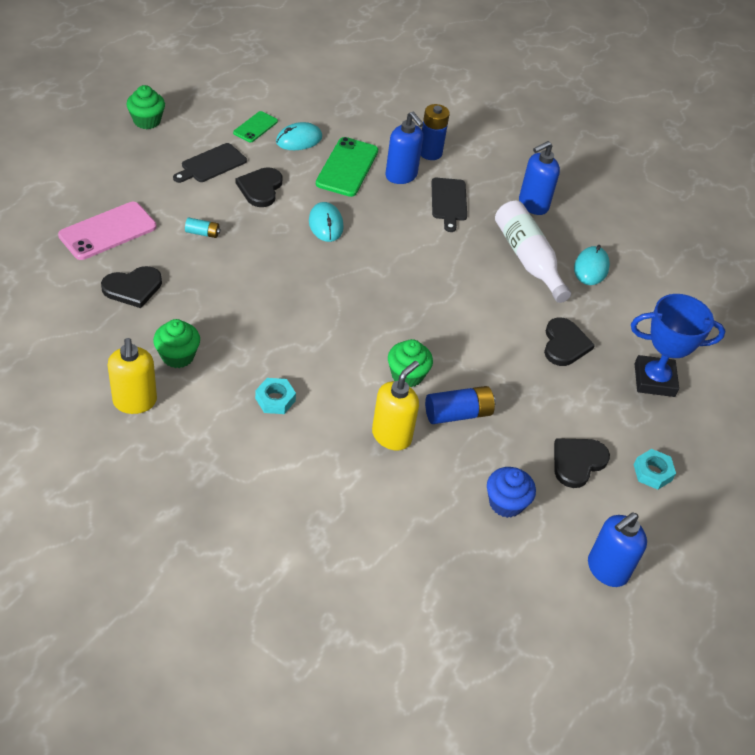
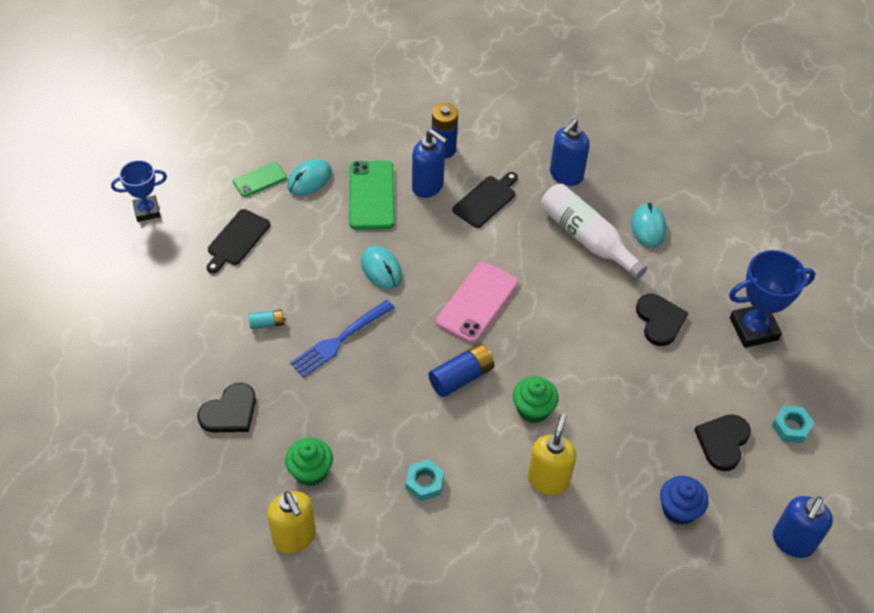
camera: 15 degrees left, 5 degrees up
pink phone [58,202,156,260] -> pink phone moved to [436,262,518,343]
green cupcake [126,85,165,129] -> blue trophy [111,160,167,222]
green phone [233,111,278,143] -> green phone turned 45 degrees clockwise [233,162,287,197]
black heart [236,167,283,207] -> none
blue battery [425,386,496,424] -> blue battery moved to [428,344,494,397]
black cutting board [432,178,467,232] -> black cutting board turned 120 degrees counterclockwise [452,172,518,228]
none -> blue fork [290,300,395,377]

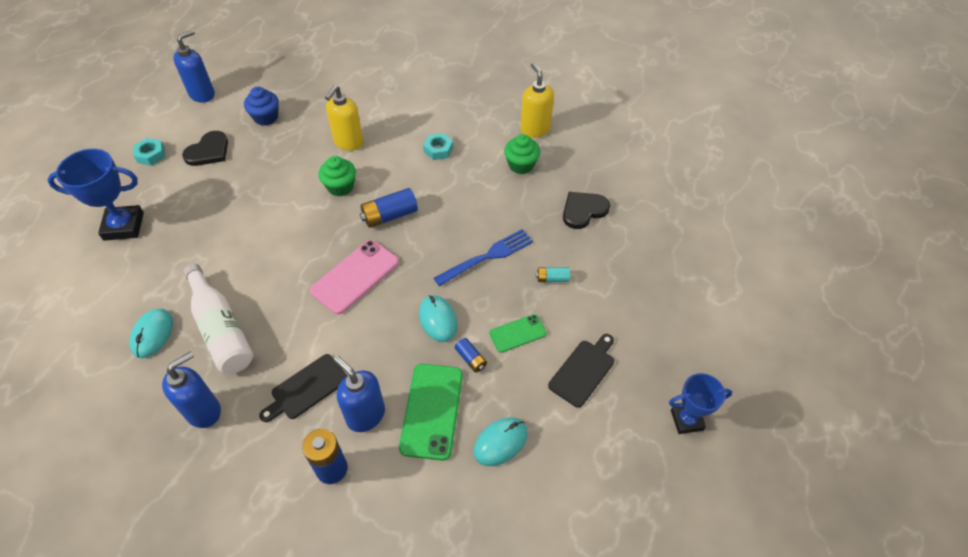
camera: 170 degrees left, 0 degrees up
green phone [233,162,287,197] -> green phone moved to [489,314,547,353]
black heart [636,294,688,346] -> none
none -> blue battery [455,338,487,373]

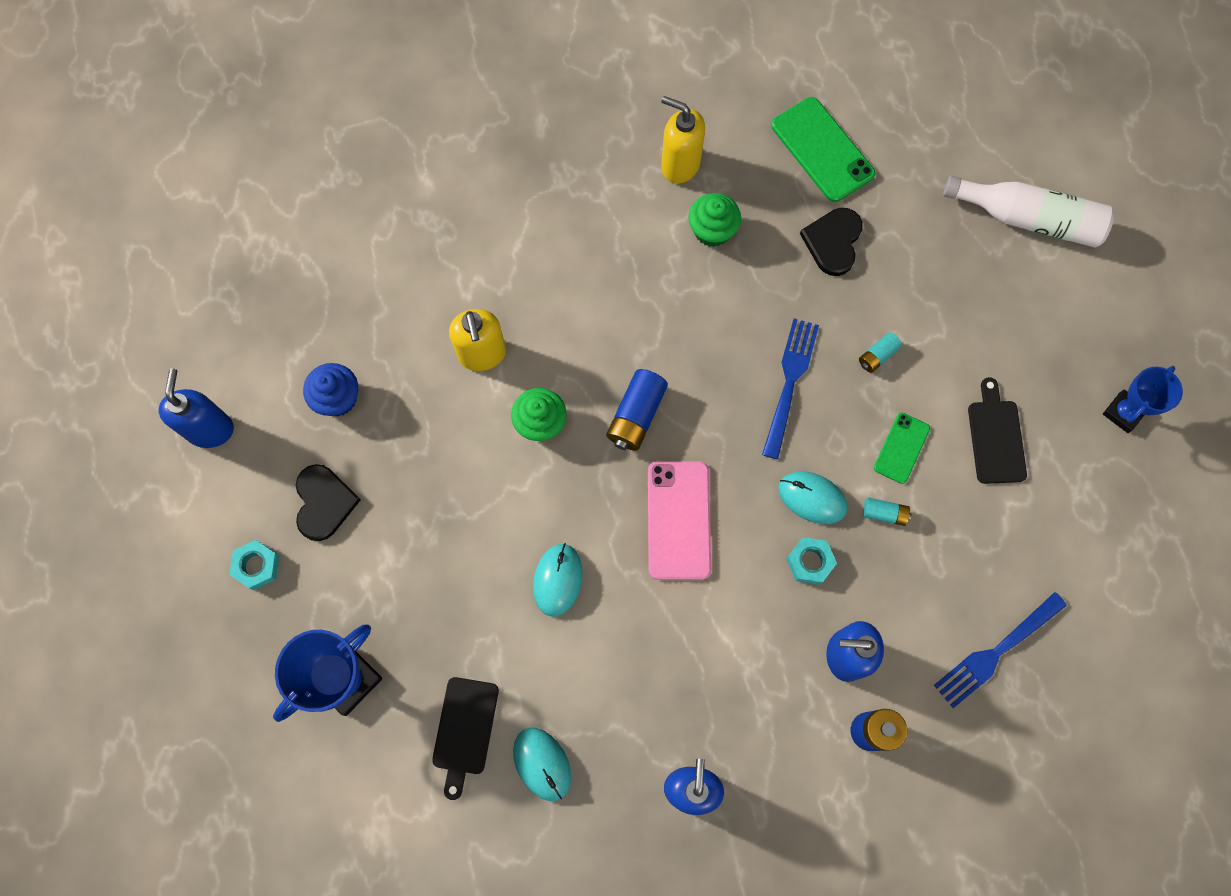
camera: 40 degrees left, 20 degrees up
white bottle [183,264,253,374] -> white bottle moved to [943,175,1114,248]
black cutting board [259,354,347,422] -> black cutting board moved to [432,677,499,800]
green phone [399,364,463,461] -> green phone moved to [771,97,875,202]
turquoise nut [423,133,453,160] -> turquoise nut moved to [786,537,837,585]
blue battery [455,338,487,373] -> turquoise battery [863,498,911,526]
turquoise mouse [473,417,528,466] -> turquoise mouse moved to [533,543,583,616]
none -> blue fork [934,592,1067,708]

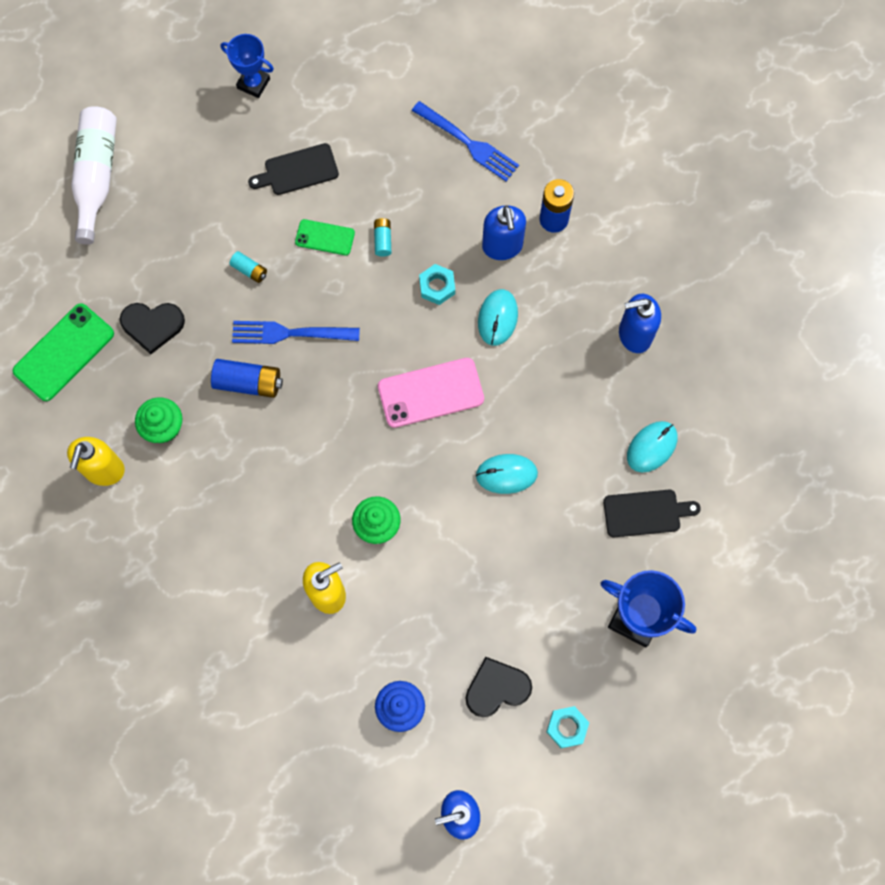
camera: 105 degrees left, 0 degrees up
blue battery [607,369,668,450] -> blue battery moved to [211,359,283,398]
turquoise mouse [778,471,847,524] -> turquoise mouse moved to [478,289,518,346]

